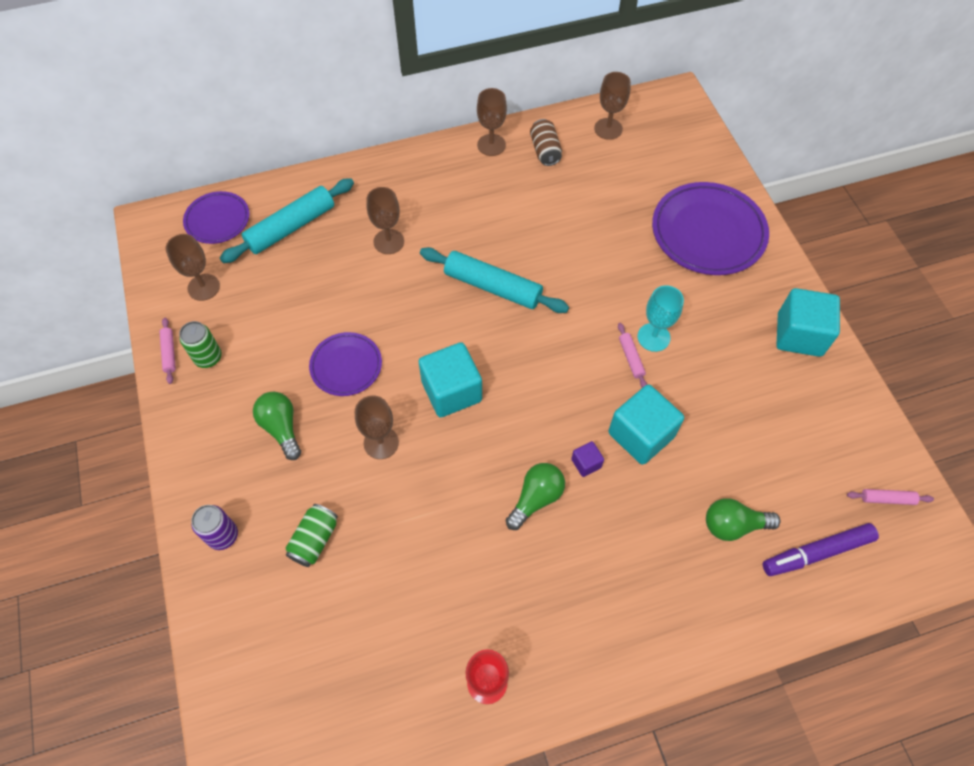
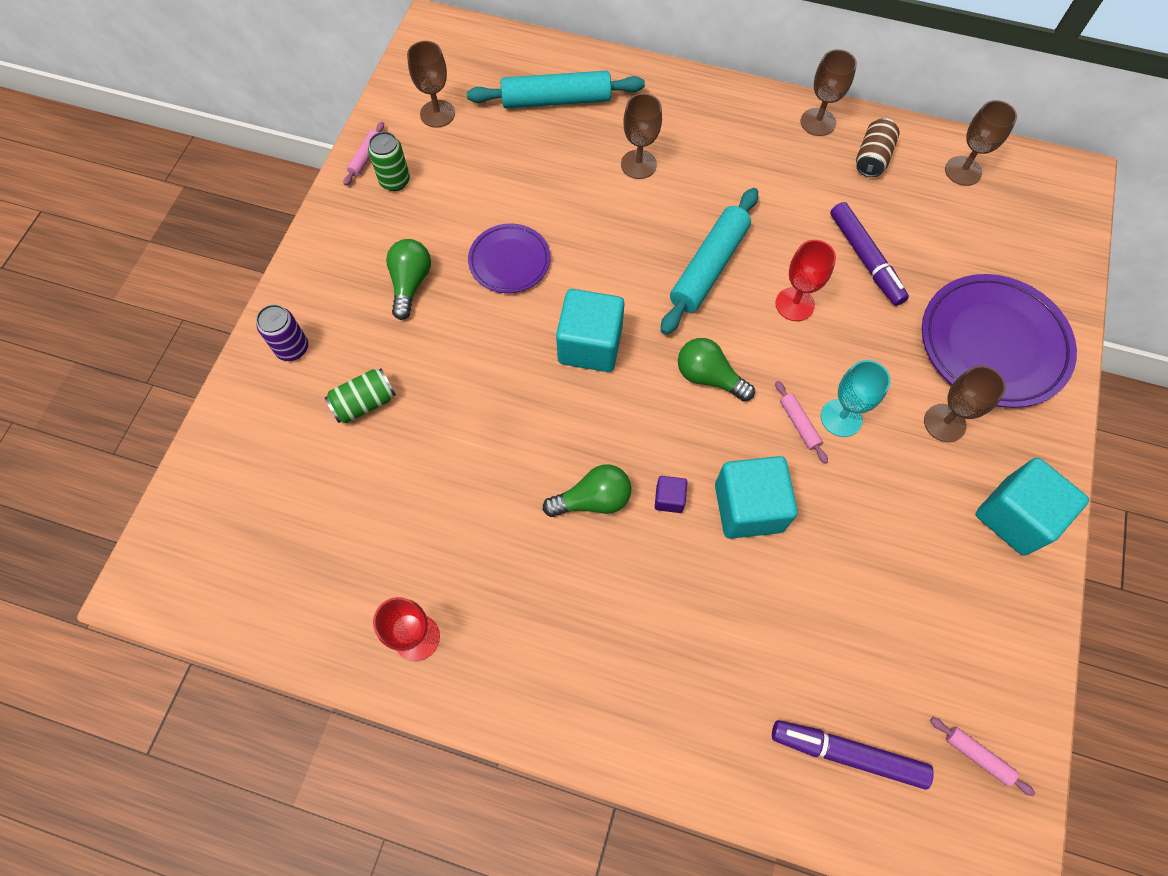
camera: 35 degrees right, 5 degrees up
purple plate [183,191,250,244] -> none
brown goblet [355,396,399,459] -> brown goblet moved to [924,366,1006,442]
turquoise rolling pin [420,247,569,313] -> turquoise rolling pin turned 60 degrees clockwise [661,188,758,335]
pink rolling pin [618,323,647,388] -> pink rolling pin turned 45 degrees counterclockwise [775,381,828,463]
green light bulb [706,498,781,541] -> green light bulb moved to [678,338,755,402]
none -> red goblet [775,240,836,321]
none -> purple marker [830,202,909,306]

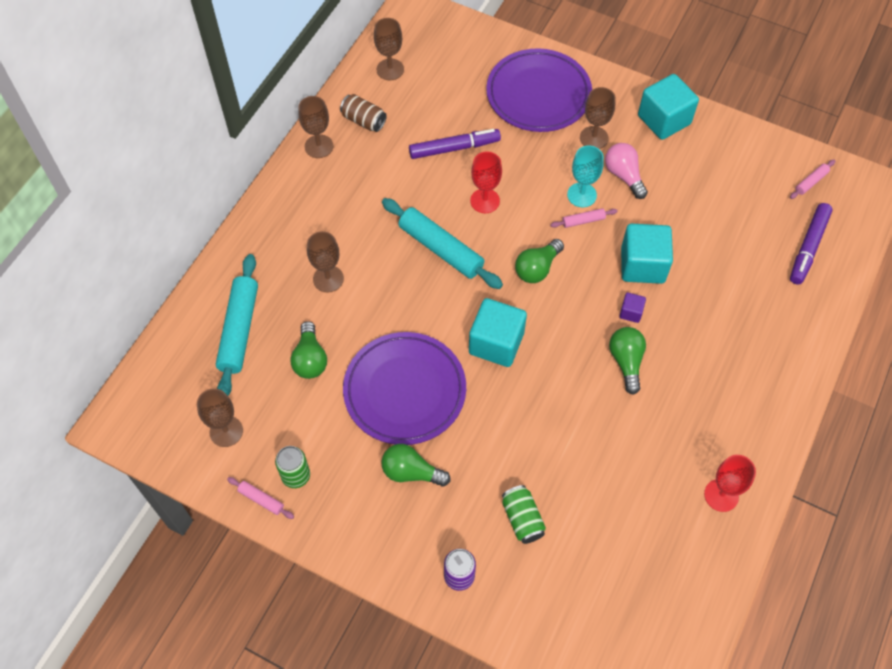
camera: 80 degrees left, 5 degrees down
purple plate [468,224,550,293] -> purple plate [343,332,466,445], size x1.74
none -> green light bulb [290,321,327,379]
none -> pink light bulb [605,143,648,199]

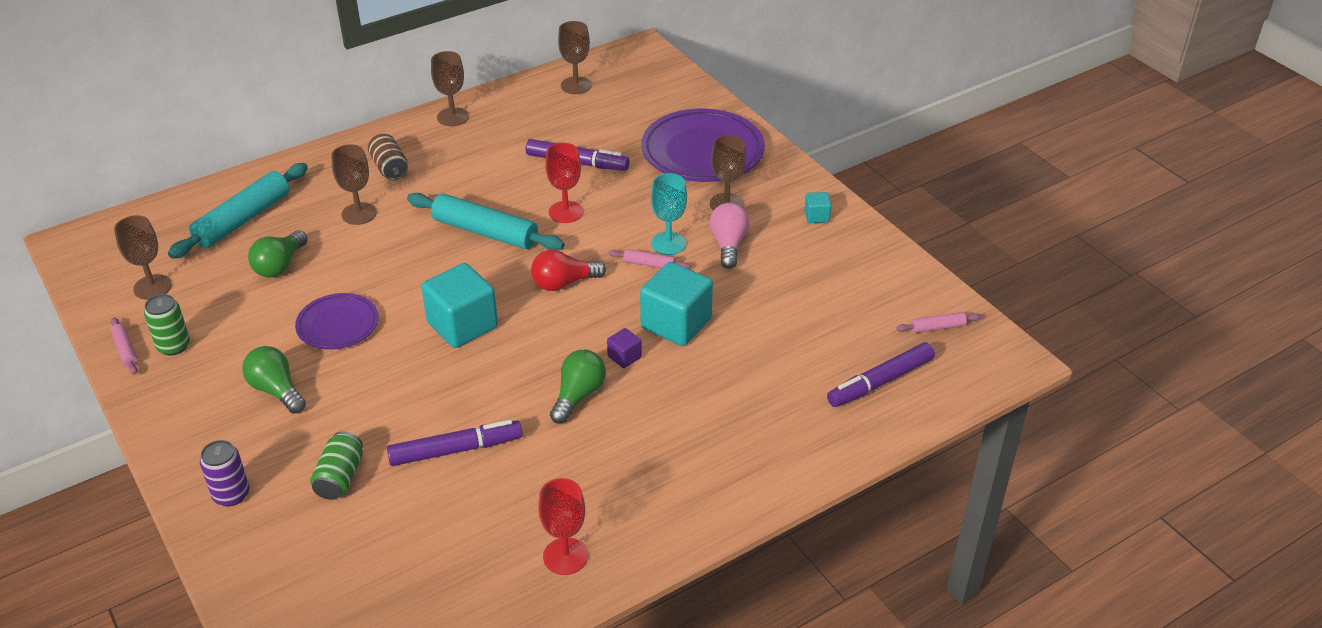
camera: 30 degrees right, 20 degrees down
brown can [340,94,387,132] -> brown can moved to [368,134,408,180]
purple plate [343,332,466,445] -> purple plate [295,293,379,350], size x0.57
turquoise rolling pin [382,198,503,289] -> turquoise rolling pin turned 45 degrees counterclockwise [407,193,564,250]
green light bulb [515,239,564,283] -> red light bulb [531,250,606,291]
turquoise cube [638,74,699,140] -> turquoise cube [805,192,831,223], size x0.46
none -> purple marker [387,420,522,466]

